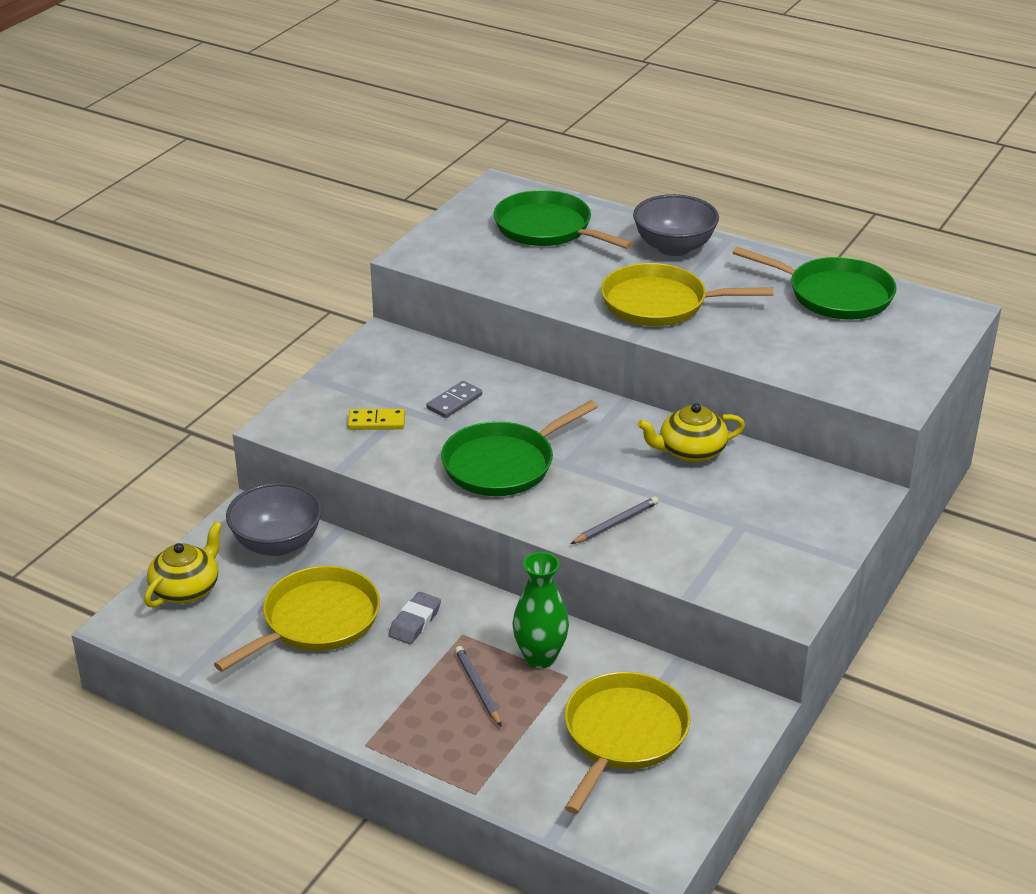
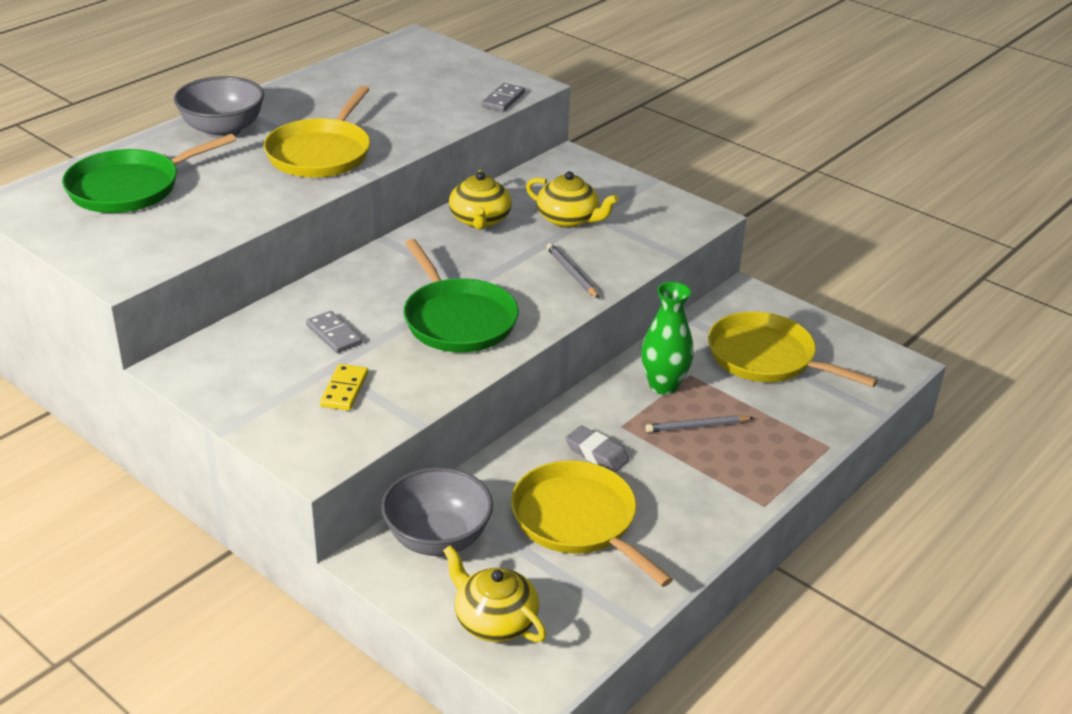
camera: 80 degrees left, 0 degrees up
green pan [733,247,897,320] -> none
none -> grey domino [482,83,525,112]
none -> yellow teapot [526,171,619,228]

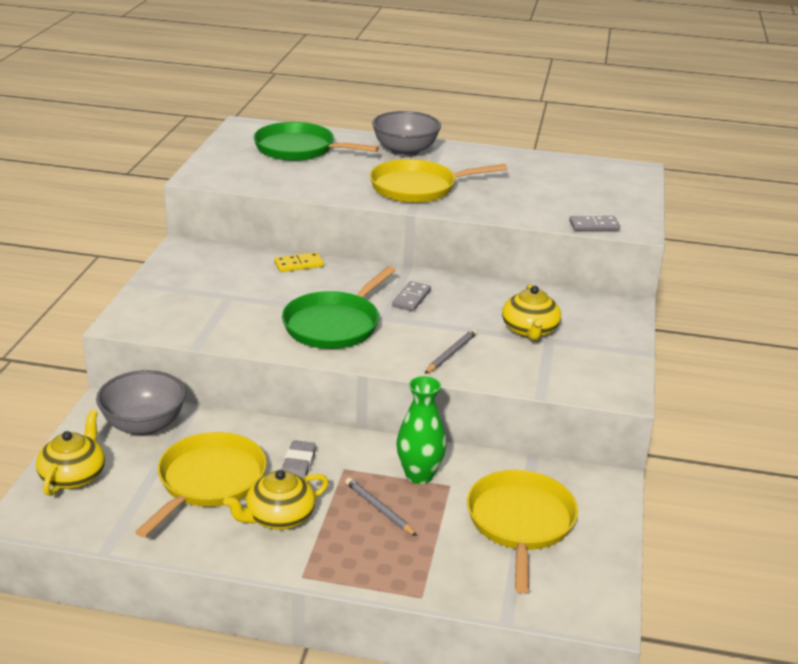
camera: 60 degrees right, 5 degrees down
grey domino [306,311,362,353] -> grey domino moved to [392,281,431,311]
yellow domino [320,364,368,411] -> yellow domino moved to [274,252,324,272]
yellow teapot [449,170,512,230] -> yellow teapot moved to [223,470,329,530]

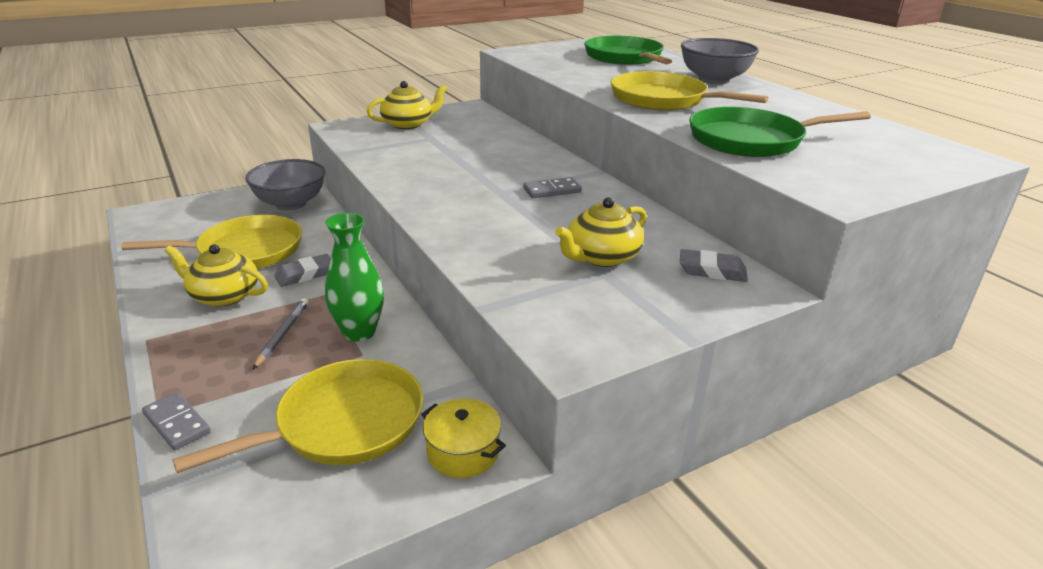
camera: 50 degrees right, 0 degrees up
yellow teapot [36,410,105,496] -> yellow teapot moved to [367,81,447,129]
yellow domino [274,252,324,272] -> none
green pan [282,266,396,349] -> green pan moved to [689,107,871,157]
grey pencil [424,329,477,374] -> none
grey domino [569,216,620,231] -> grey domino moved to [142,392,211,450]
none -> yellow pot [421,399,506,478]
none -> grey eraser [680,249,748,282]

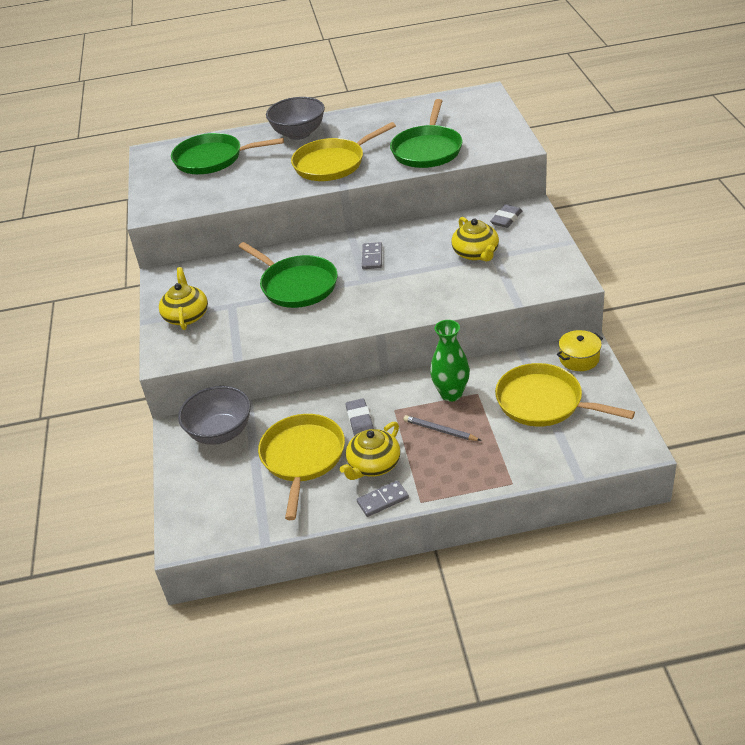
camera: 65 degrees left, 10 degrees up
grey domino [142,392,211,450] -> grey domino moved to [357,480,409,517]
yellow pan [173,359,423,473] -> yellow pan turned 45 degrees counterclockwise [495,363,635,427]
none -> green pan [238,242,338,308]

